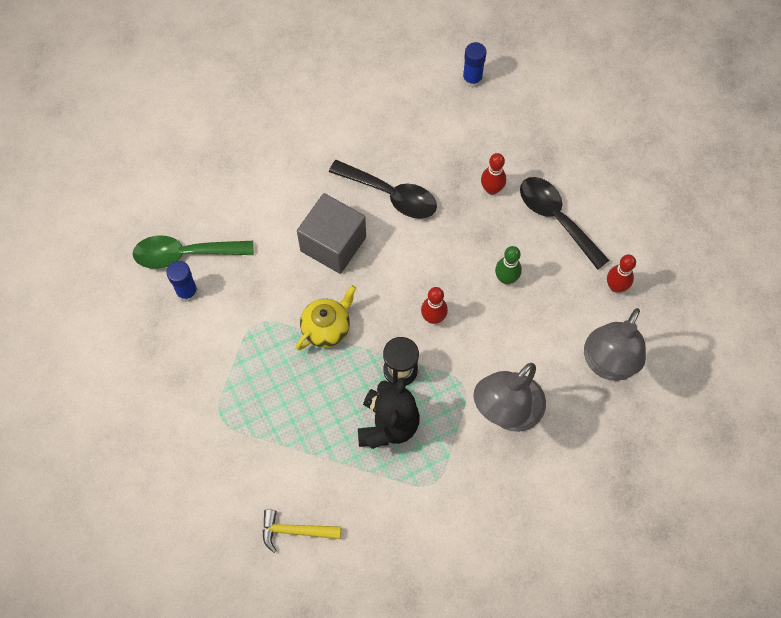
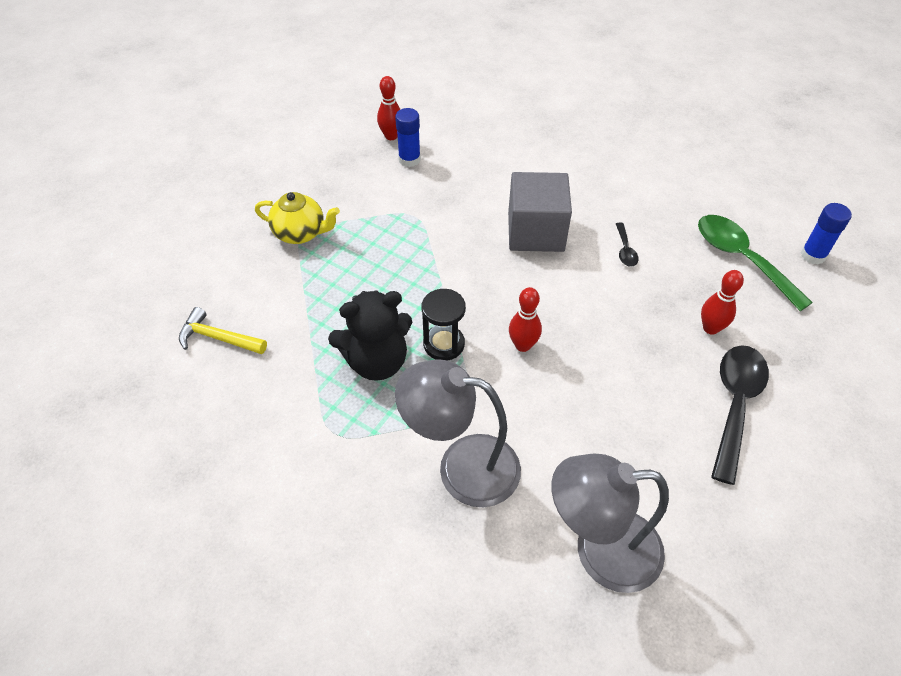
camera: 60 degrees right, 15 degrees down
green spoon [133,236,254,269] -> green spoon moved to [698,215,813,311]
yellow hammer [262,509,341,553] -> yellow hammer turned 45 degrees counterclockwise [179,307,267,354]
yellow teapot [296,285,356,350] -> yellow teapot moved to [255,192,340,244]
black spoon [329,160,437,219] -> black spoon [616,223,639,267], size x0.46
green bowling pin [495,246,522,284] -> none
red bowling pin [607,255,636,293] -> red bowling pin moved to [377,76,401,140]

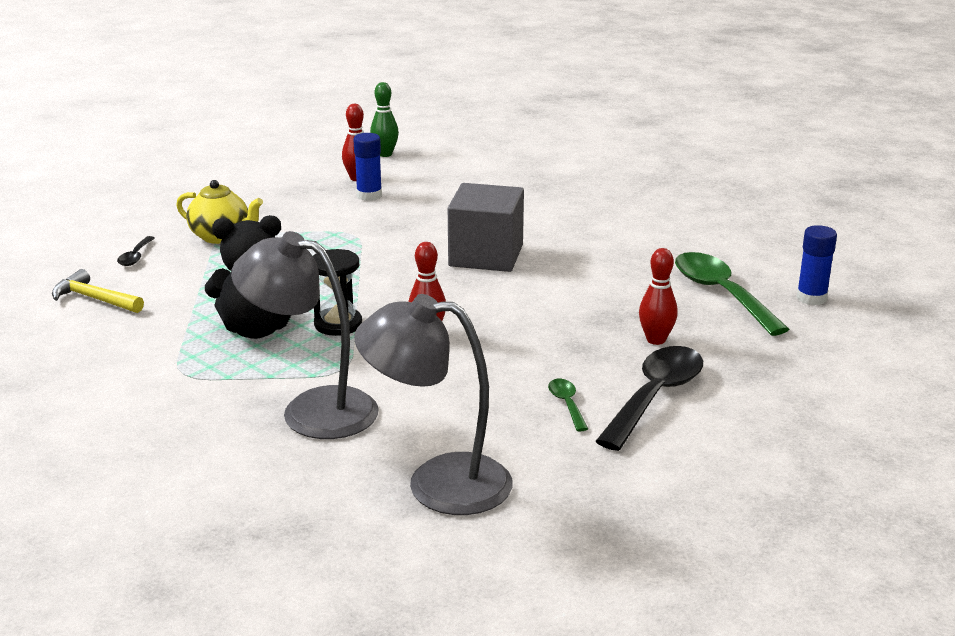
camera: 10 degrees right, 25 degrees down
black spoon [616,223,639,267] -> black spoon moved to [117,236,155,266]
none -> green bowling pin [370,82,399,157]
none -> green spoon [548,379,588,432]

